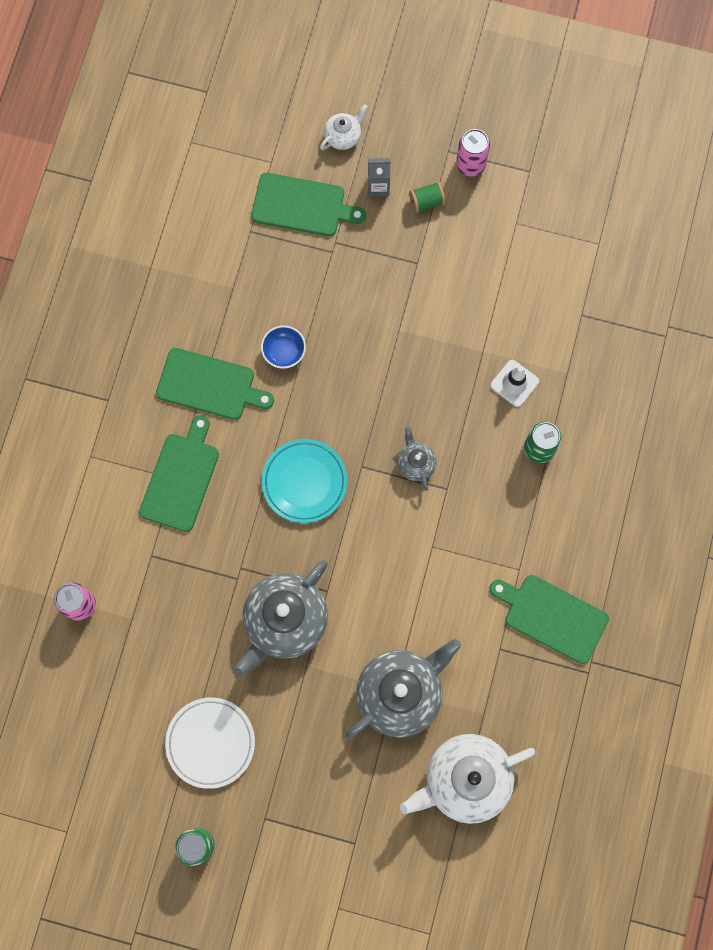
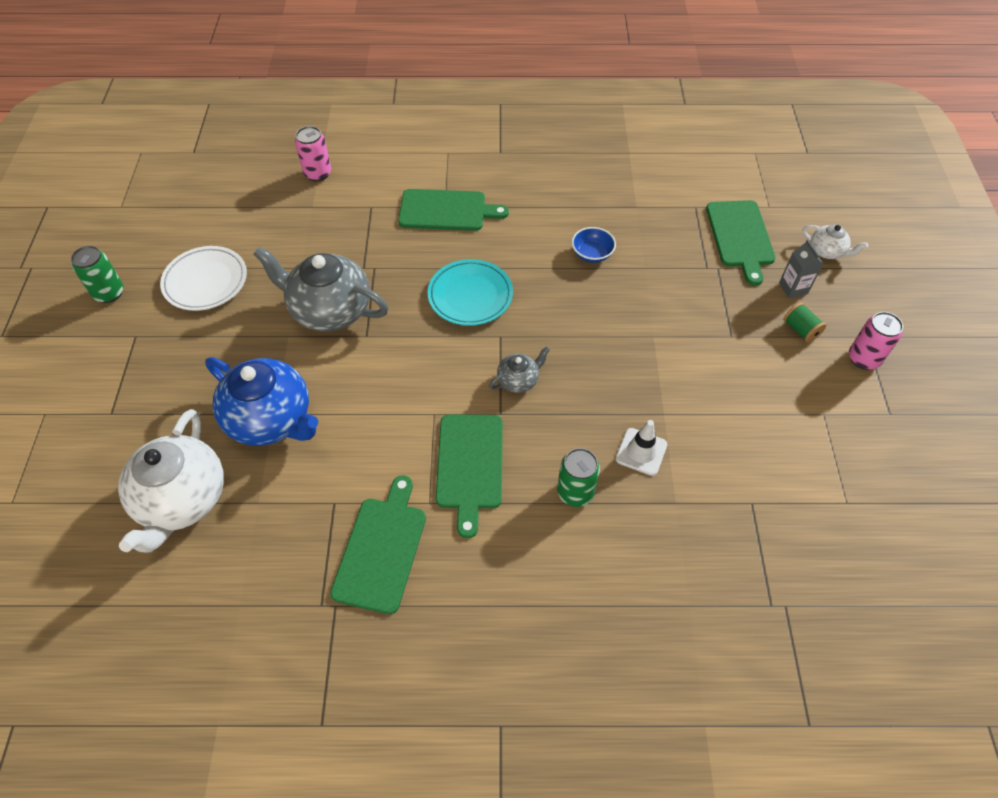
camera: 75 degrees right, 20 degrees down
green cutting board [156,348,274,420] -> green cutting board moved to [436,414,503,538]
grey teapot [345,639,461,740] -> blue teapot [205,357,318,446]
white teapot [400,734,535,824] -> white teapot turned 135 degrees counterclockwise [118,409,224,553]

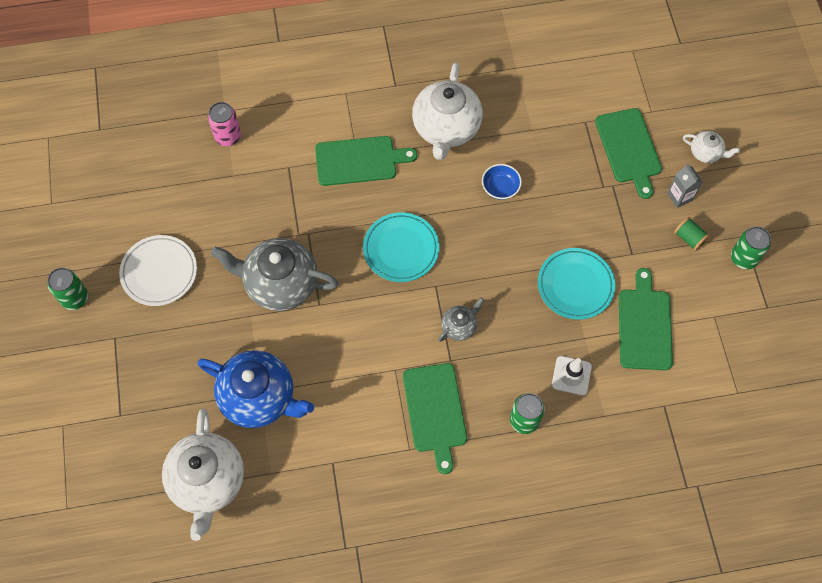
camera: 10 degrees left, 10 degrees up
green cutting board [330,475,426,614] -> green cutting board moved to [619,268,673,370]
pink can [849,312,903,370] -> green can [731,226,771,270]
none -> white teapot [412,62,483,160]
none -> turquoise plate [538,248,615,320]

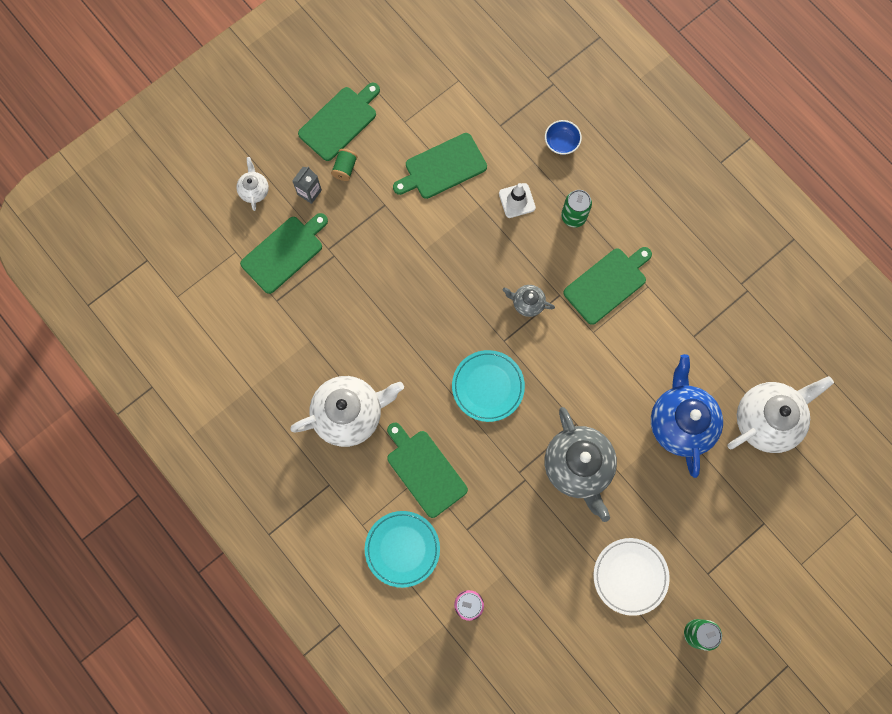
camera: 120 degrees left, 10 degrees up
blue bowl [482,164,522,200] -> blue bowl moved to [545,120,582,155]
turquoise plate [538,248,615,320] -> turquoise plate moved to [365,511,440,588]
green can [731,226,771,270] -> green cutting board [298,83,380,161]

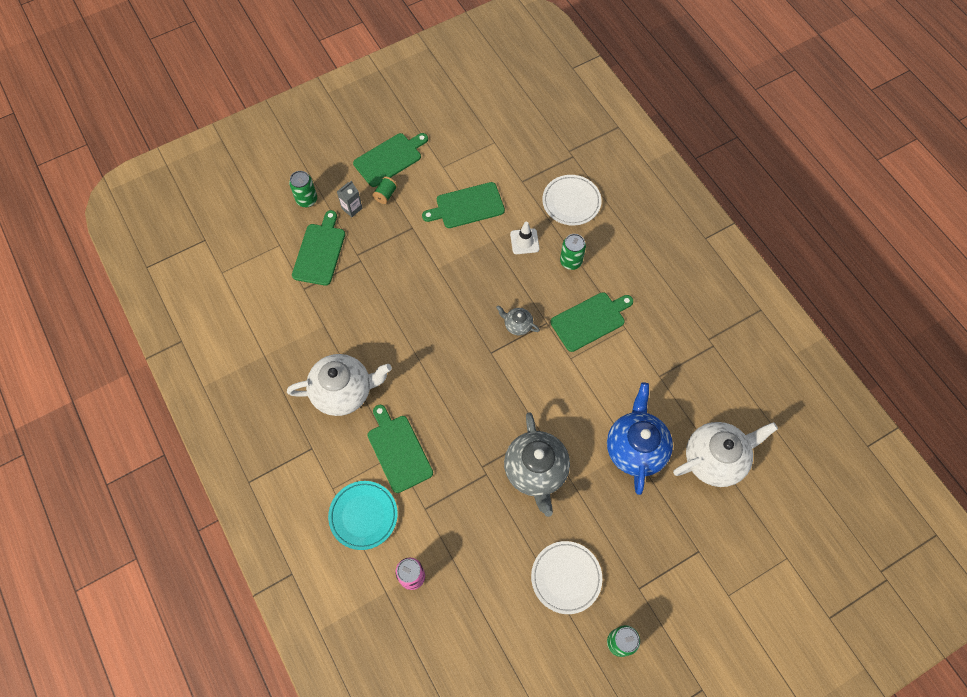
camera: 10 degrees right, 10 degrees down
white teapot [236,157,269,211] -> green can [289,171,317,207]
green cutting board [240,213,328,294] -> green cutting board turned 45 degrees counterclockwise [292,210,345,286]
turquoise plate [452,350,525,422] -> none
blue bowl [545,120,582,155] -> white plate [542,175,601,226]

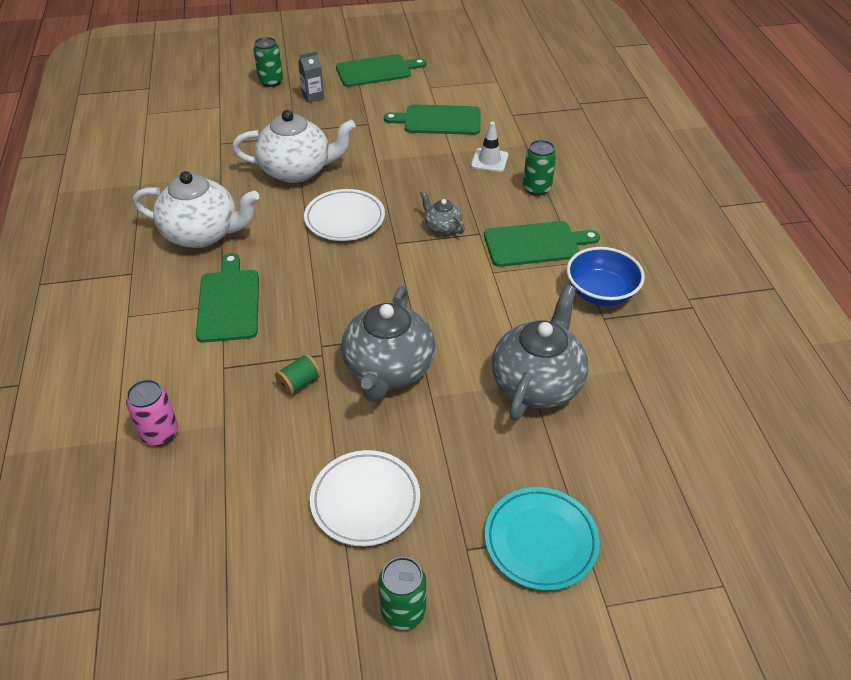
camera: 20 degrees right, 20 degrees down
green cutting board [292,210,345,286] -> none
turquoise plate [328,481,398,550] -> turquoise plate moved to [484,487,600,591]
green spool [372,177,397,204] -> green spool moved to [275,354,321,396]
white plate [542,175,601,226] -> white plate moved to [304,189,385,241]
blue teapot [607,382,673,495] -> grey teapot [492,285,589,421]
white teapot [673,422,778,487] -> white teapot moved to [232,110,356,183]
none -> blue bowl [567,247,645,306]

